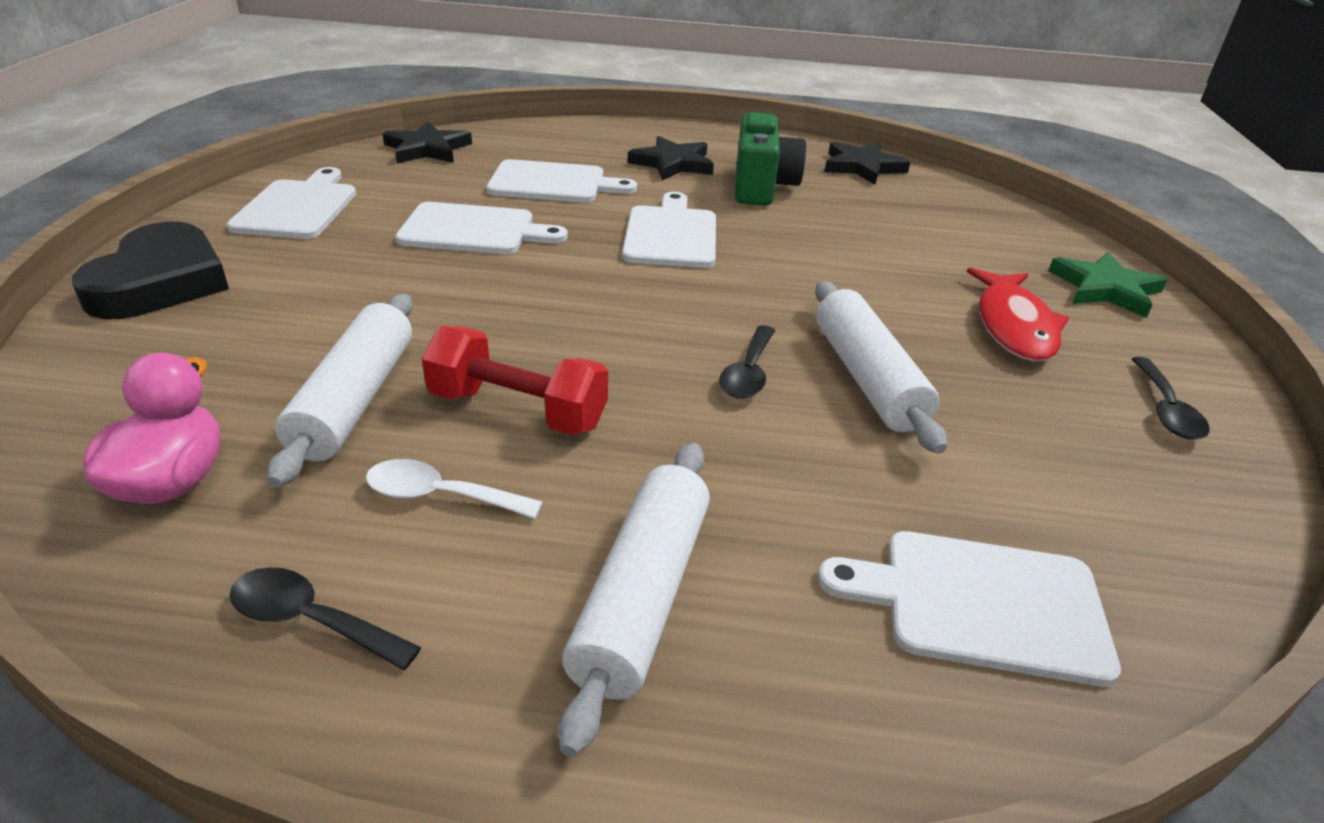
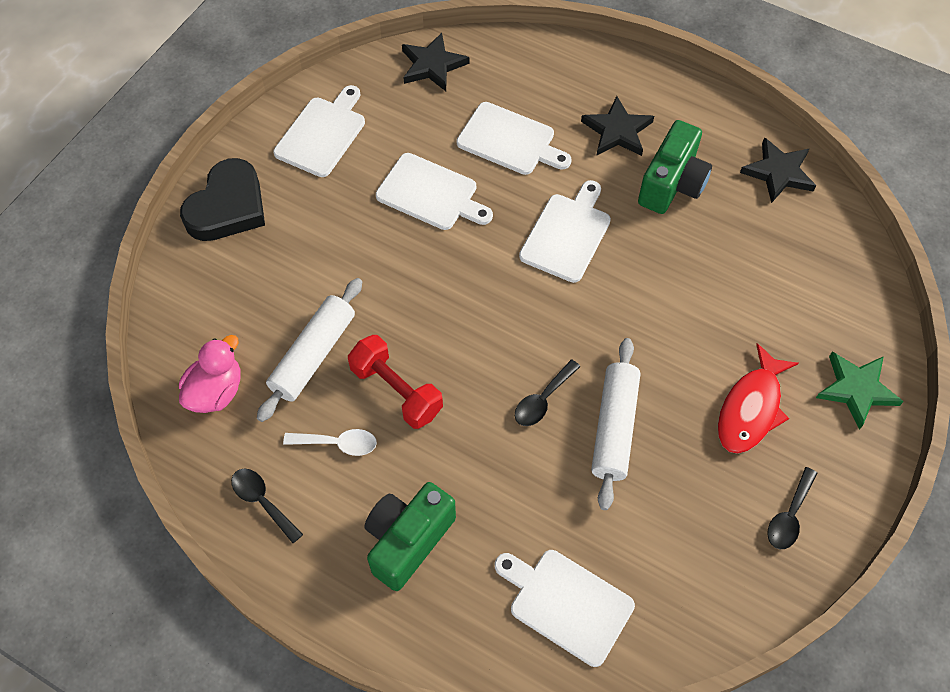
camera: 25 degrees right, 25 degrees up
white spoon [366,459,543,519] -> white spoon turned 150 degrees clockwise [283,429,377,456]
white rolling pin [558,443,710,757] -> green camera [365,482,456,591]

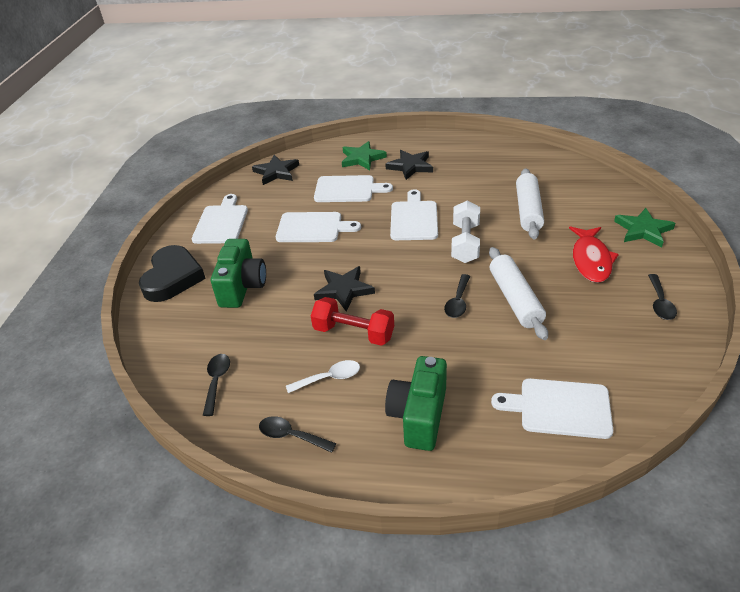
camera: 20 degrees left, 20 degrees down
pink duck [179,335,241,413] -> black spoon [203,354,230,416]
white rolling pin [257,278,362,422] -> white rolling pin moved to [516,168,544,239]
green camera [638,120,712,214] -> green camera moved to [211,239,266,308]
black star [740,137,816,203] -> black star moved to [314,266,375,312]
none -> green star [342,141,387,170]
none -> white dumbbell [451,201,480,263]

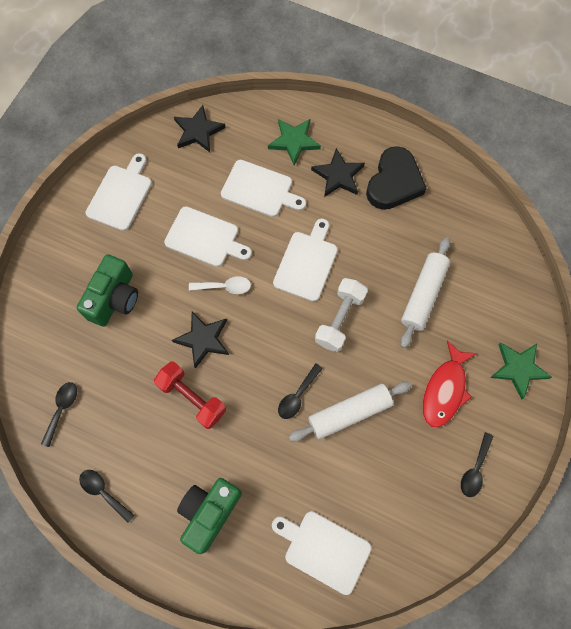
camera: 15 degrees right, 30 degrees up
black heart [139,245,206,302] -> black heart moved to [366,146,427,210]
white spoon [286,360,360,393] -> white spoon moved to [189,276,251,294]
white rolling pin [489,247,548,340] -> white rolling pin turned 60 degrees clockwise [289,382,411,442]

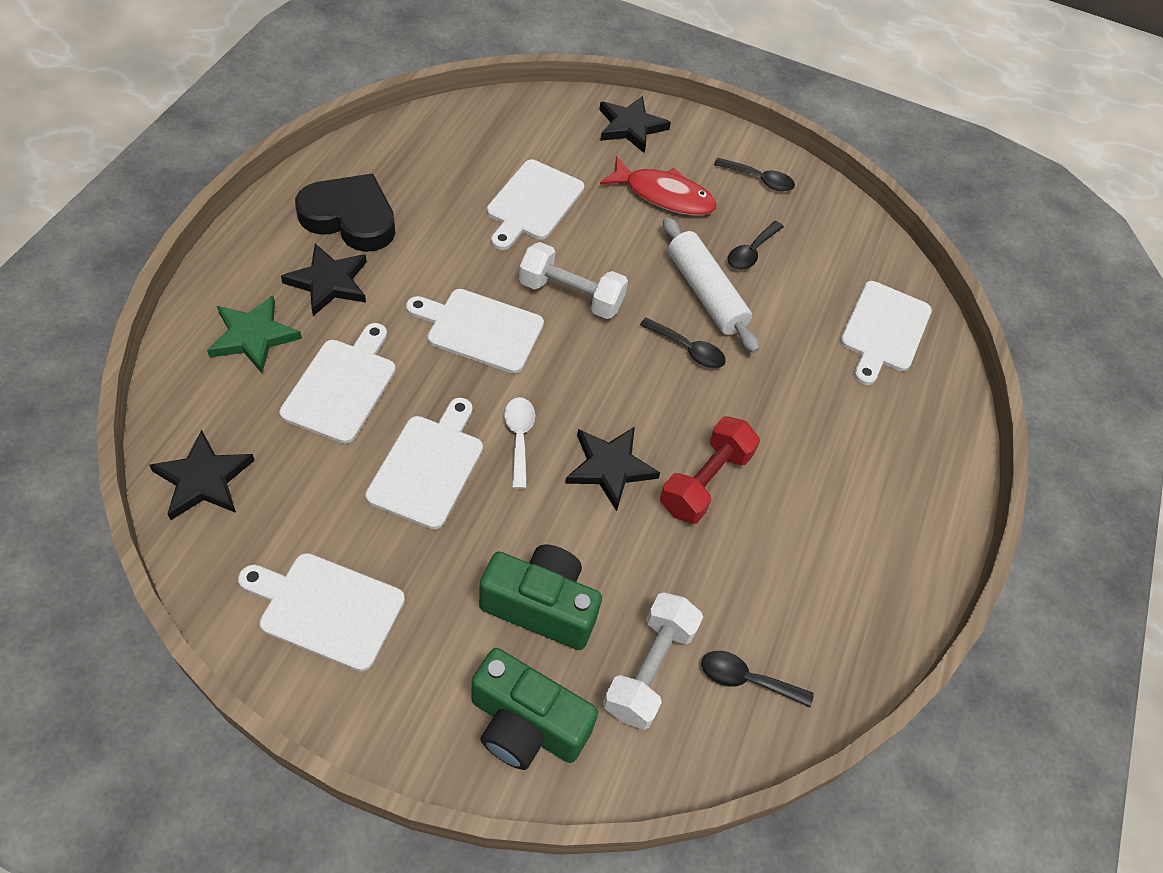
camera: 100 degrees left, 15 degrees down
black spoon [79,470,135,523] -> black spoon moved to [728,221,784,270]
green camera [177,478,242,554] -> green camera moved to [472,648,598,770]
white rolling pin [400,237,450,348] -> white cutting board [487,160,584,250]
green star [490,343,552,399] -> black star [599,96,671,153]
none -> white dumbbell [603,592,703,730]

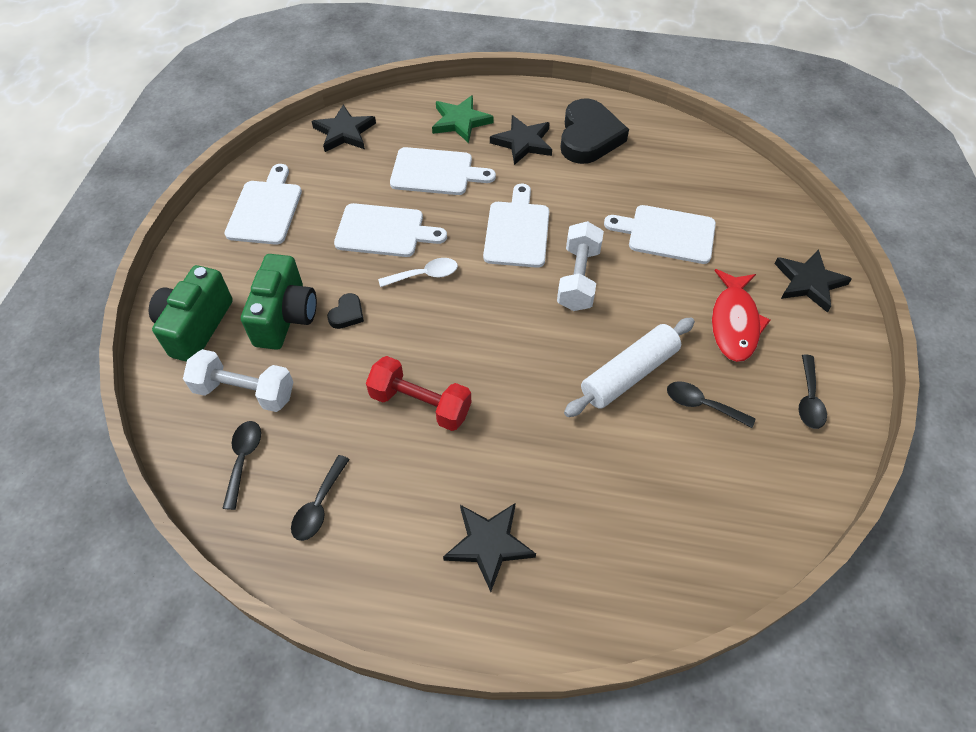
camera: 85 degrees right, 0 degrees up
black star [565,427,660,511] -> black star moved to [443,503,536,592]
black spoon [640,317,726,368] -> black spoon moved to [291,455,350,541]
white cutting board [840,281,932,385] -> none
none -> black heart [327,293,364,329]

